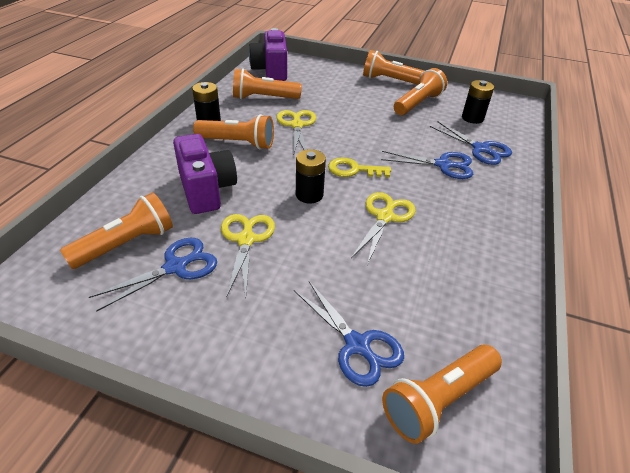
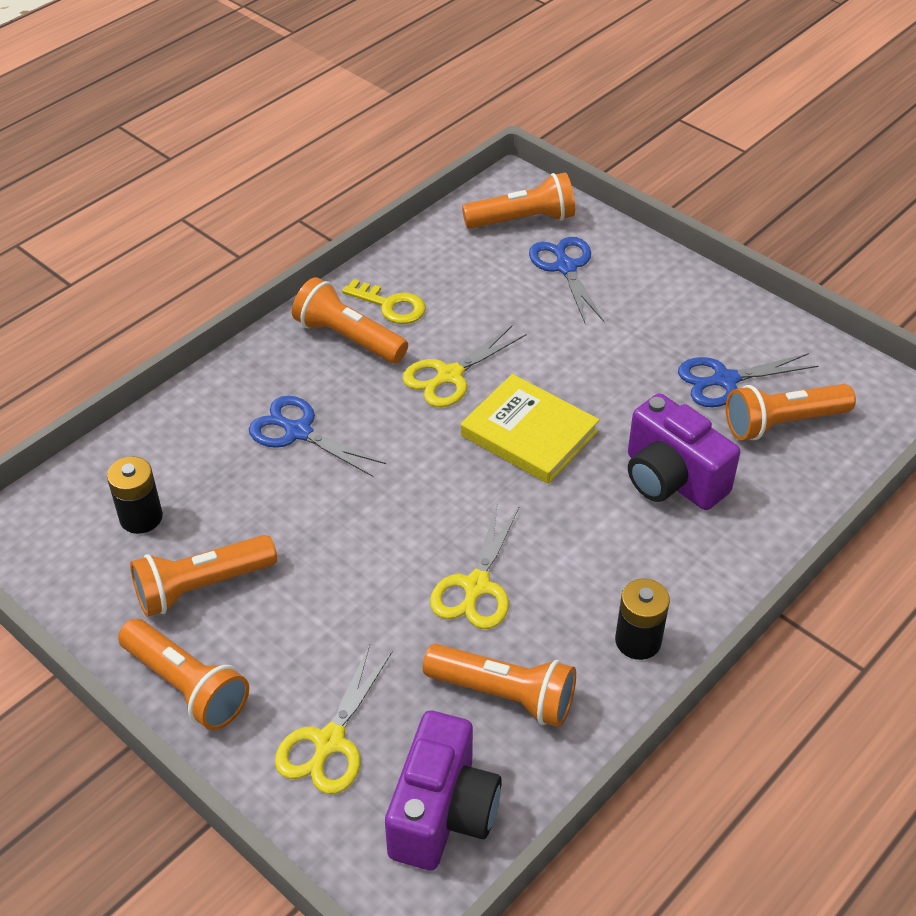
camera: 155 degrees left, 5 degrees up
purple camera [173,134,237,214] -> purple camera turned 45 degrees counterclockwise [628,393,740,510]
orange flashlight [193,114,274,150] -> orange flashlight moved to [292,277,408,363]
yellow scissors [221,214,275,298] -> yellow scissors moved to [275,645,393,794]
black battery [296,149,326,203] -> yellow book [461,374,599,484]
yellow key [328,157,391,177] -> yellow key moved to [342,279,426,324]
blue scissors [430,121,512,165] -> none

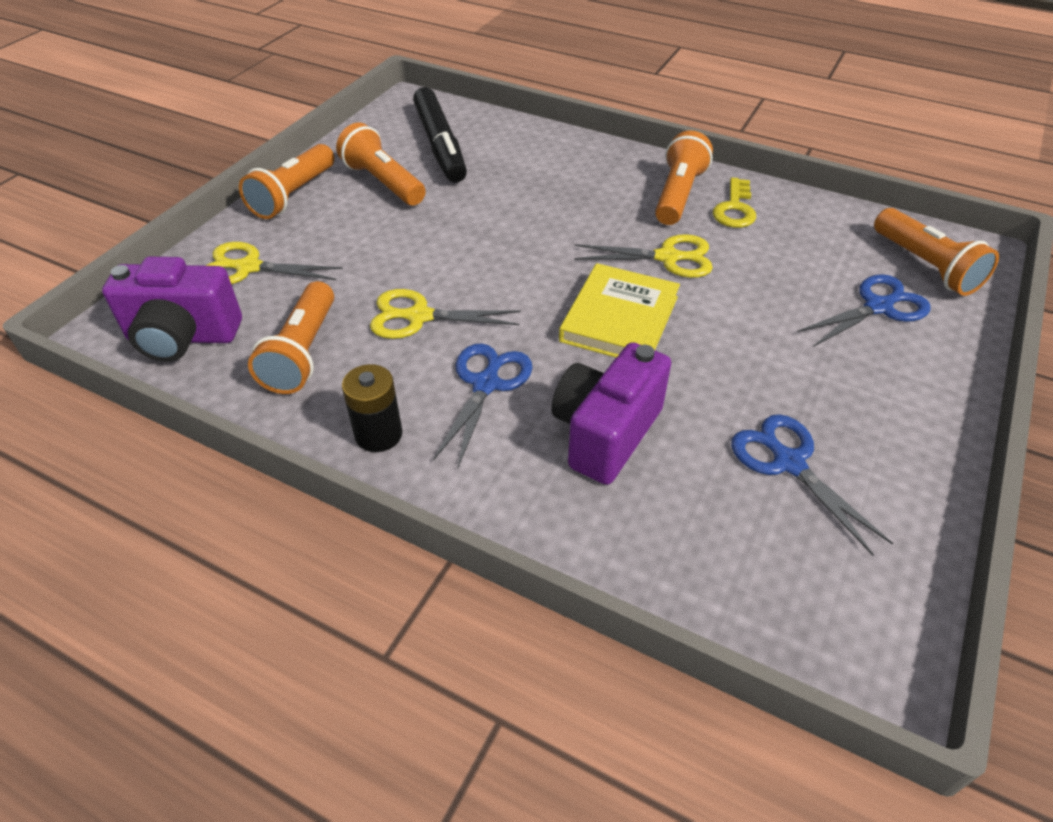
camera: 75 degrees right, 0 degrees up
black battery [107,456,163,534] -> black marker [413,87,467,182]
blue scissors [249,396,386,477] -> blue scissors moved to [433,343,532,467]
yellow scissors [402,326,526,407] -> yellow scissors turned 150 degrees clockwise [574,234,713,278]
orange flashlight [726,384,856,440] -> none

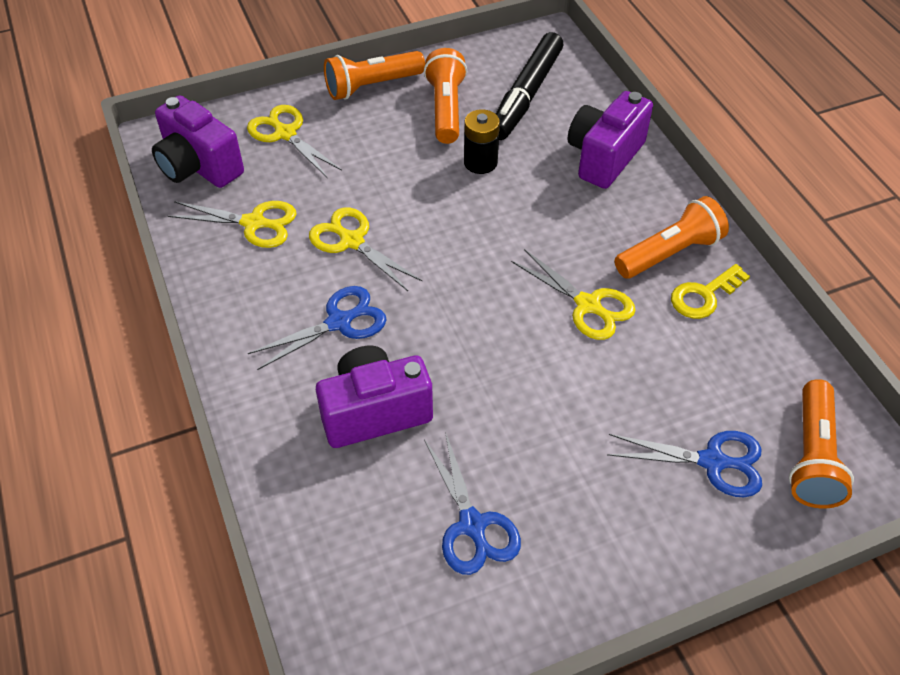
camera: 40 degrees right, 5 degrees up
orange flashlight [248,281,334,394] -> yellow scissors [168,201,297,248]
black battery [342,364,403,452] -> black battery moved to [464,109,500,174]
yellow book [559,263,680,358] -> none
blue scissors [731,414,893,556] -> blue scissors turned 150 degrees clockwise [424,432,521,575]
none -> purple camera [568,91,653,189]

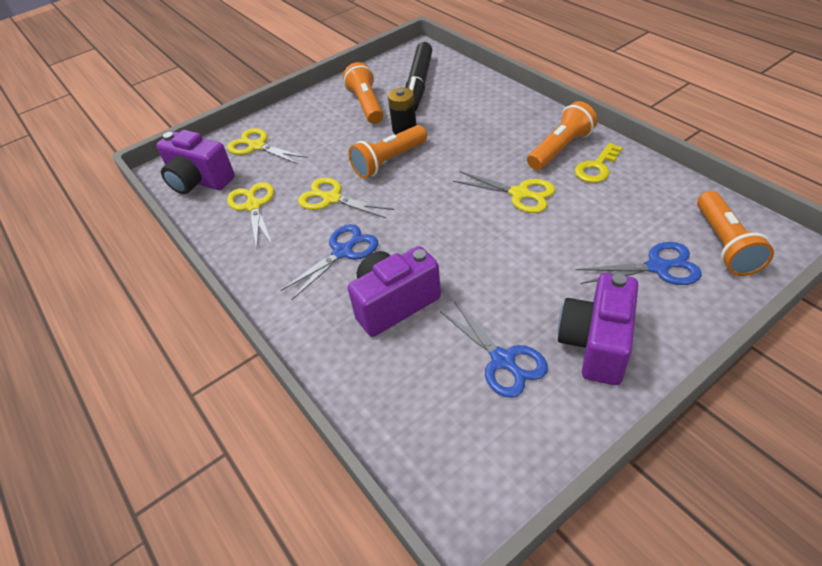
camera: 10 degrees left, 5 degrees down
yellow scissors [168,201,297,248] -> yellow scissors turned 105 degrees counterclockwise [227,182,274,249]
orange flashlight [324,51,425,100] -> orange flashlight moved to [348,125,427,178]
purple camera [568,91,653,189] -> purple camera moved to [558,273,638,385]

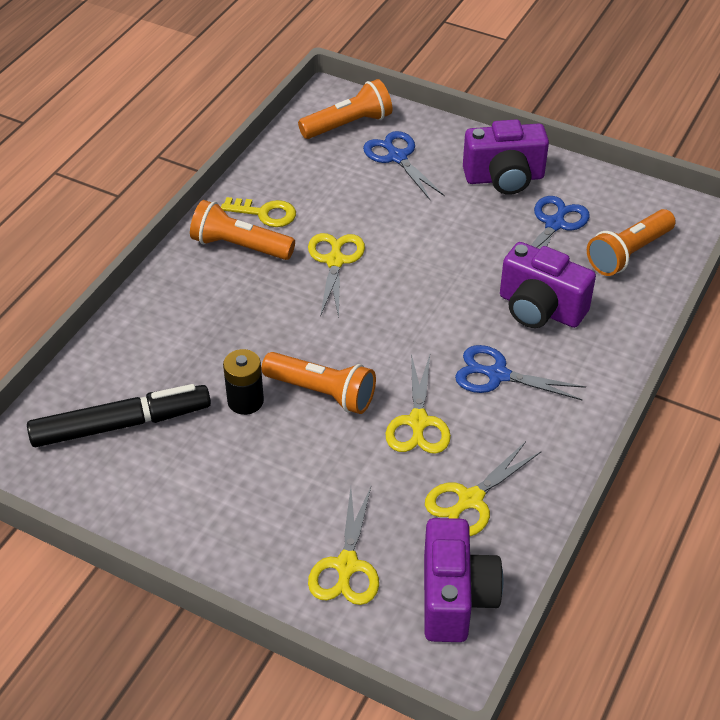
camera: 120 degrees left, 0 degrees up
orange flashlight [343,62,384,124] -> orange flashlight moved to [587,209,676,276]

